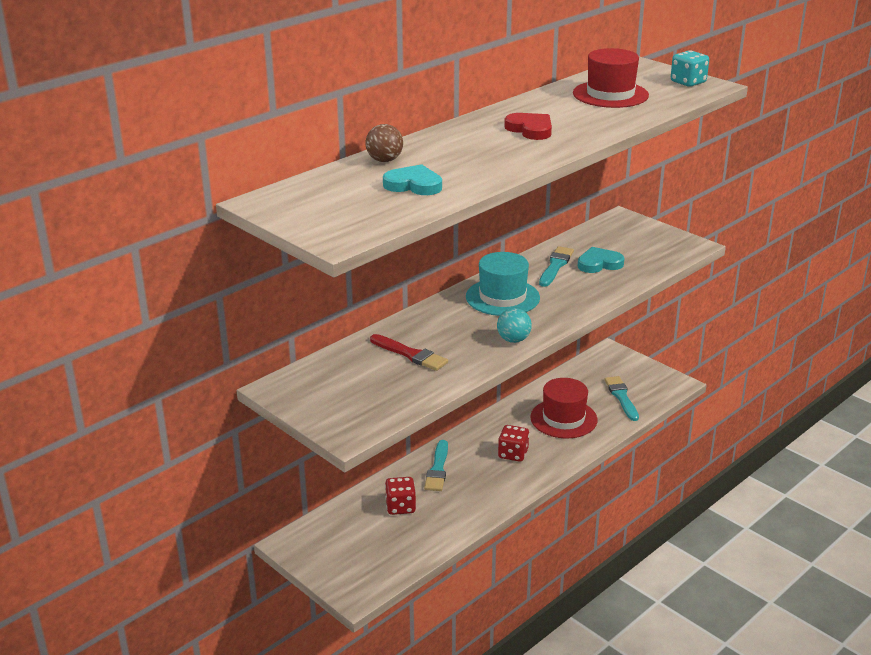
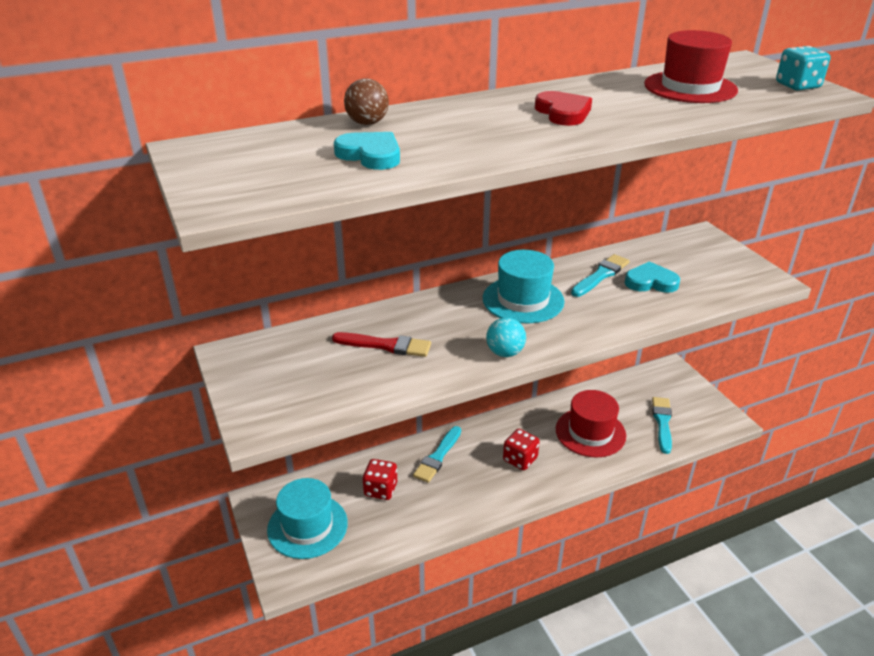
camera: 20 degrees right, 5 degrees up
red brush [370,334,448,371] -> red brush turned 45 degrees counterclockwise [332,332,431,357]
none -> turquoise hat [267,478,348,559]

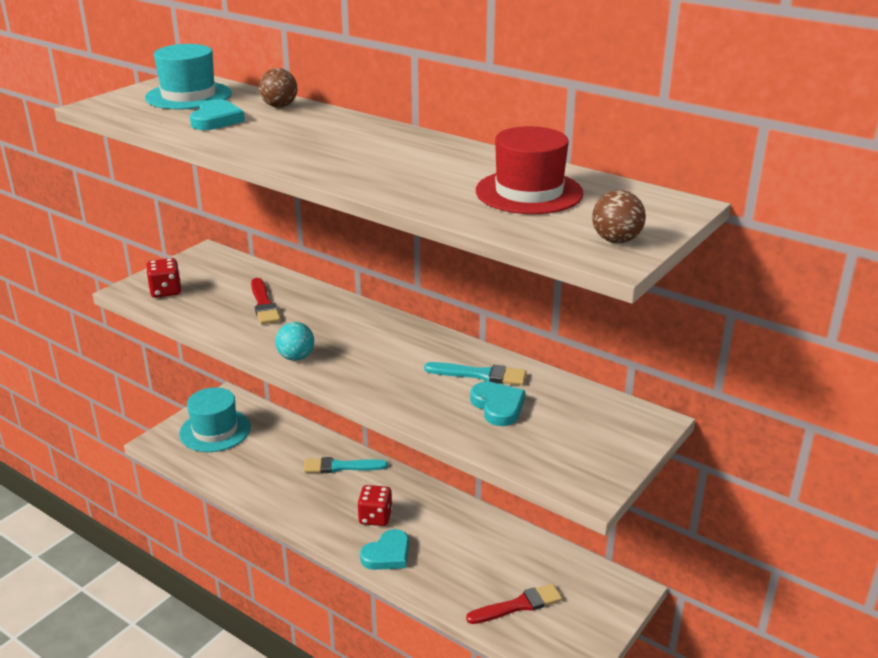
camera: 60 degrees right, 5 degrees down
red dice [363,459,397,500] -> red dice moved to [146,258,181,298]
turquoise hat [483,250,565,323] -> turquoise hat moved to [145,44,232,110]
red heart [535,91,592,126] -> none
red hat [556,390,626,458] -> none
turquoise brush [652,397,672,454] -> red brush [466,584,562,624]
turquoise dice [776,46,831,90] -> brown ball [592,190,646,243]
none -> turquoise heart [360,529,409,570]

